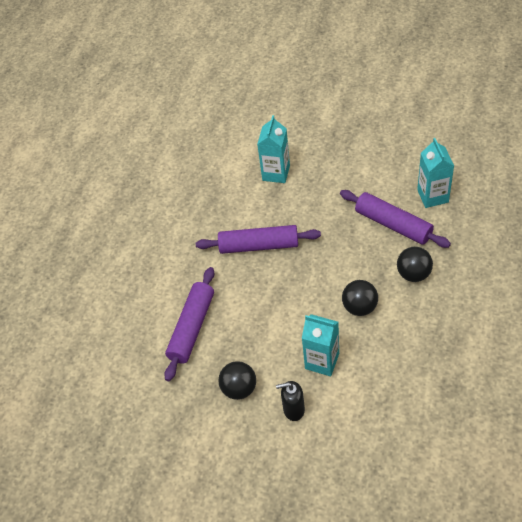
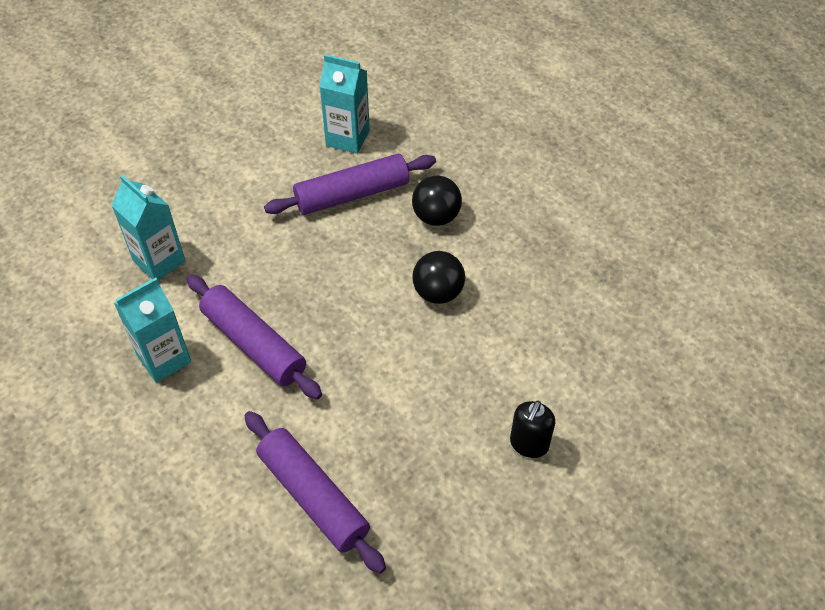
camera: 65 degrees left, 0 degrees up
purple rolling pin [196,225,321,254] -> purple rolling pin turned 75 degrees counterclockwise [187,274,322,399]
black ball [218,361,256,400] -> none
turquoise carton [302,314,339,376] -> turquoise carton moved to [114,278,191,383]

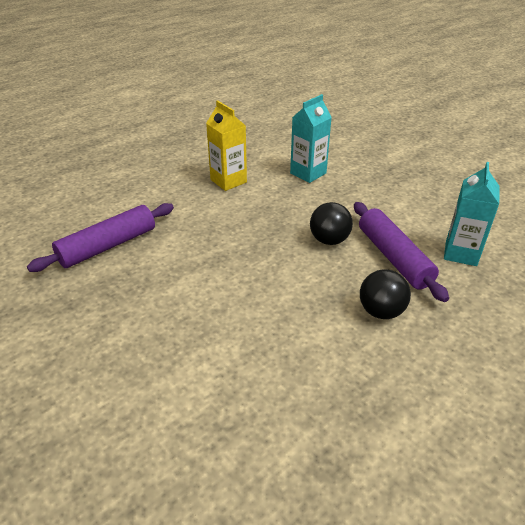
camera: 90 degrees right, 15 degrees down
turquoise carton [114,278,191,383] -> yellow carton [206,100,247,191]
purple rolling pin [187,274,322,399] -> none
black ball [412,251,465,304] -> black ball moved to [310,202,353,245]
black soap dispenser [510,400,555,458] -> none

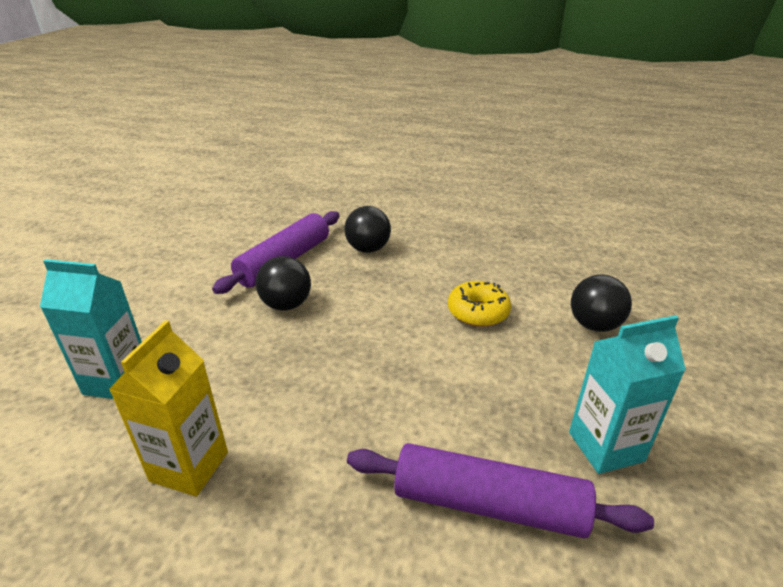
camera: 125 degrees left, 5 degrees down
turquoise carton [444,162,499,266] -> turquoise carton moved to [569,315,686,474]
none -> yellow donut [448,281,511,327]
none -> black ball [571,275,632,332]

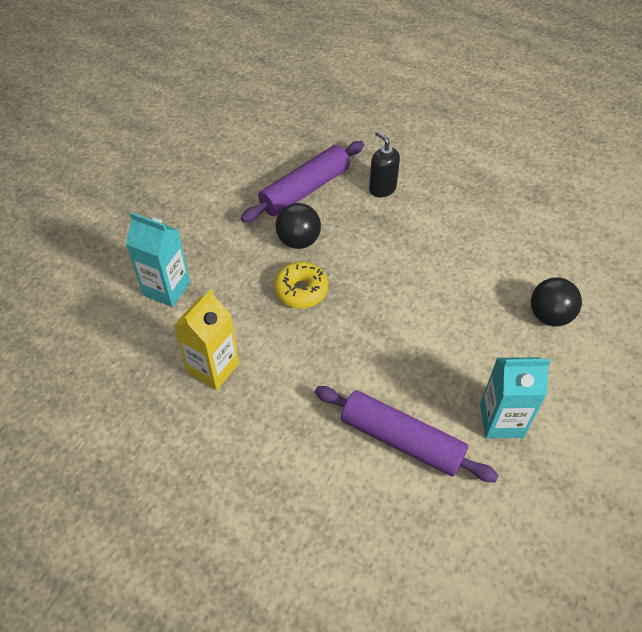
camera: 15 degrees right, 20 degrees up
black ball [344,206,391,253] -> black soap dispenser [369,131,400,197]
yellow donut [448,281,511,327] -> yellow donut moved to [274,261,328,308]

